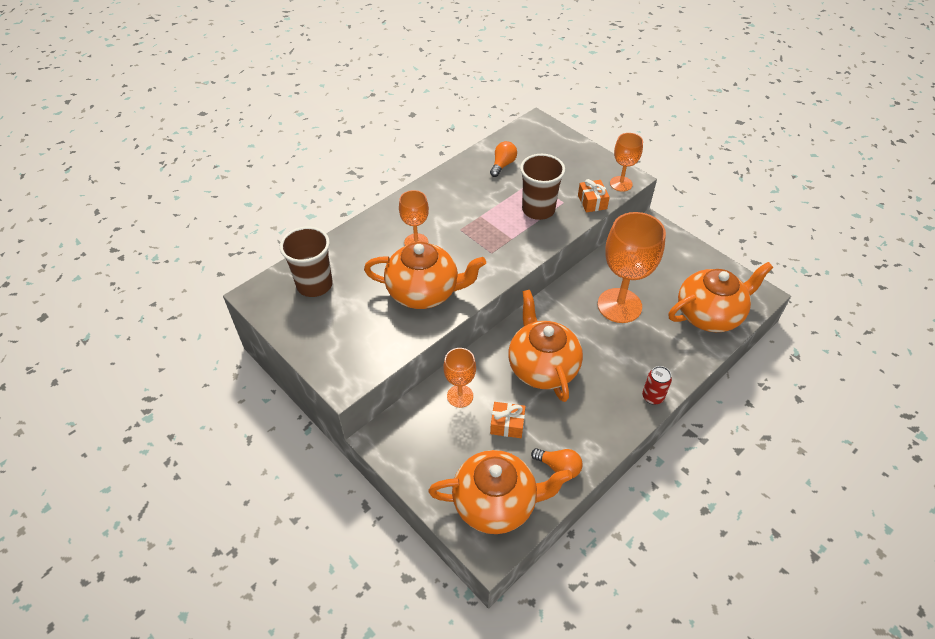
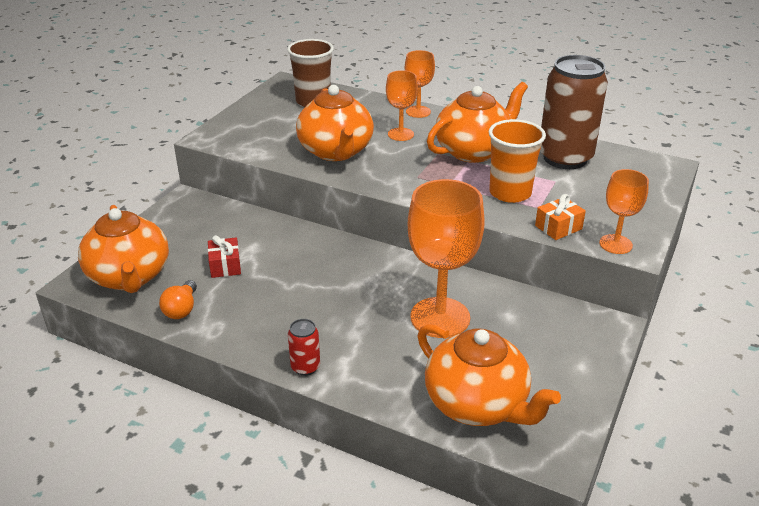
camera: 70 degrees right, 15 degrees down
orange goblet [443,348,476,408] -> orange goblet moved to [405,50,435,118]
orange light bulb [490,141,517,177] -> brown can [540,55,608,169]
orange gift [490,402,526,438] -> red gift [208,235,241,278]
orange teapot [508,290,583,402] -> orange teapot moved to [427,82,528,163]
brown cup [520,154,565,220] -> orange cup [489,119,546,203]

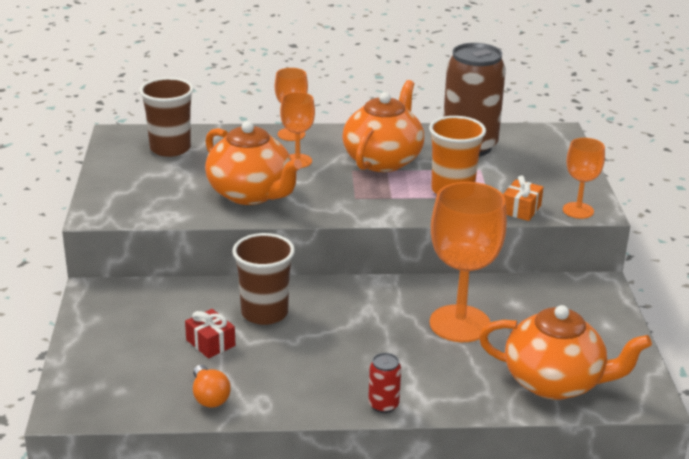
camera: 30 degrees left, 5 degrees down
orange teapot [78,205,169,293] -> none
none -> brown cup [232,233,295,325]

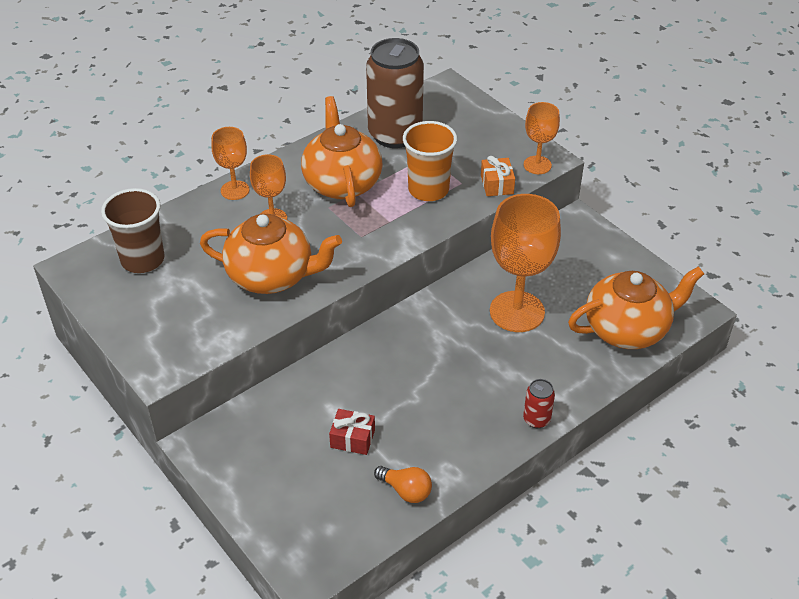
camera: 35 degrees left, 15 degrees up
brown cup [232,233,295,325] -> none

